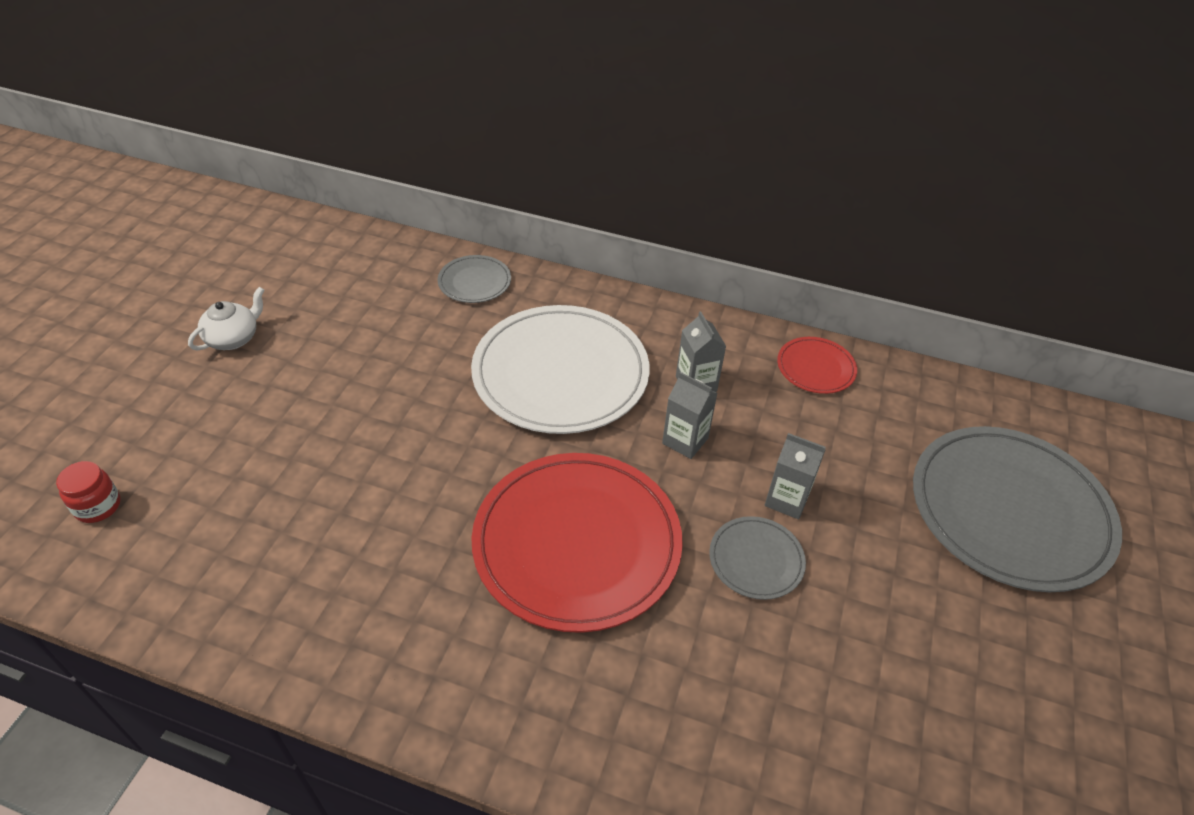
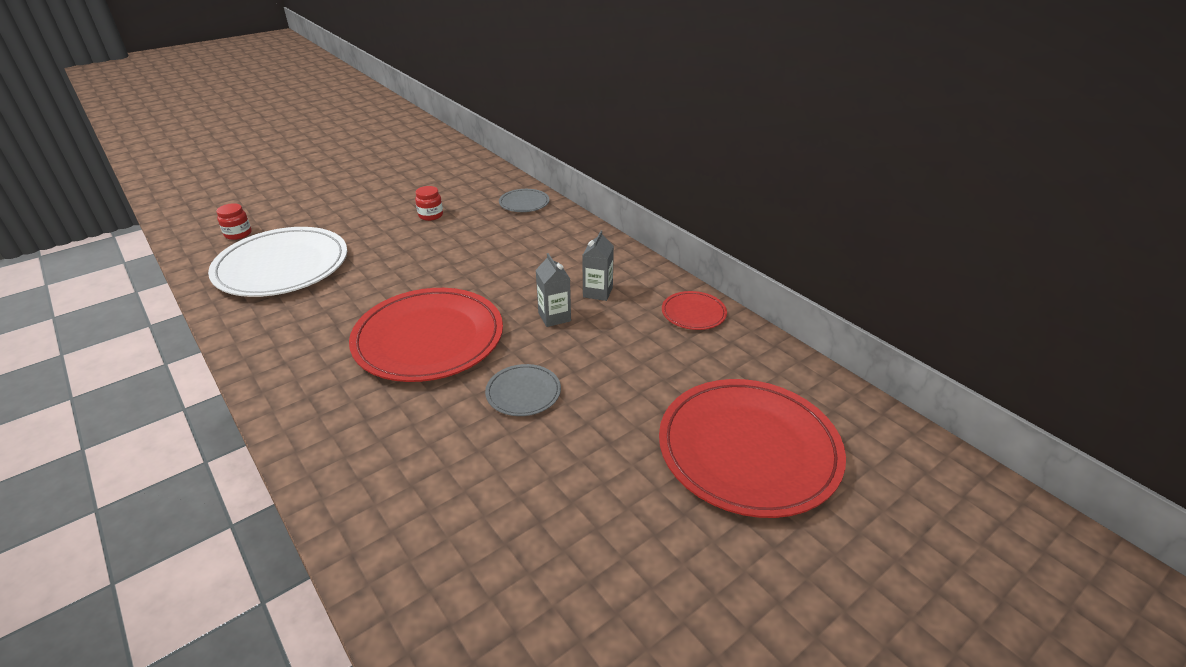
camera: 35 degrees right, 10 degrees down
white teapot [188,287,264,350] -> none
white plate [471,305,650,434] -> white plate moved to [208,227,347,297]
grey carton [765,433,826,519] -> none
grey plate [913,426,1122,592] -> red plate [659,379,846,518]
none -> red jar [415,186,443,221]

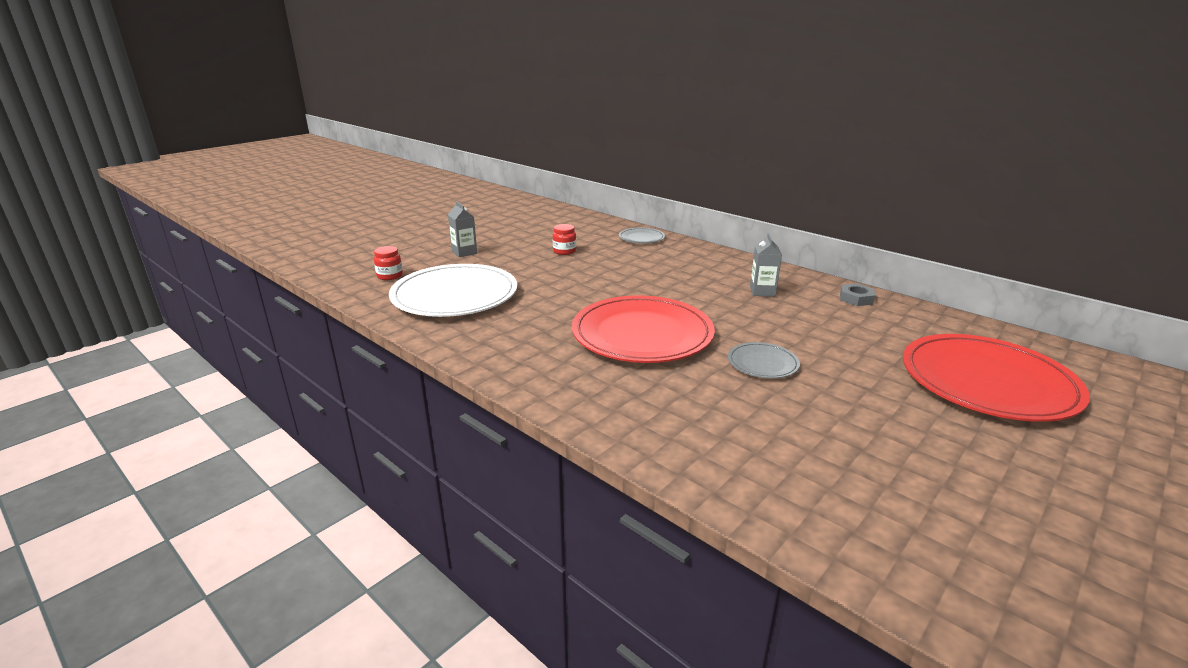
camera: 10 degrees left, 10 degrees down
grey carton [536,253,571,327] -> grey carton moved to [448,201,477,257]
red plate [662,291,727,330] -> grey nut [840,283,875,306]

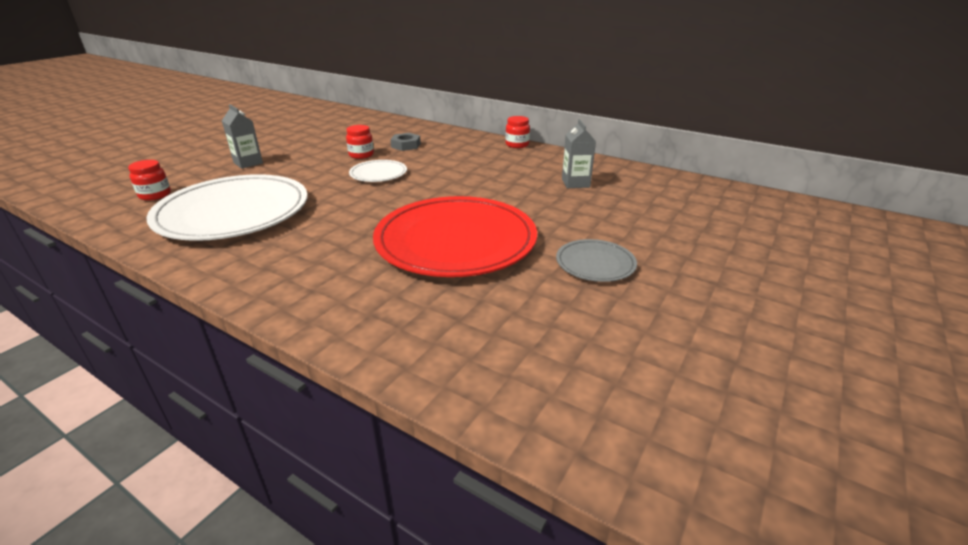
camera: 10 degrees left, 5 degrees up
grey plate [619,227,665,243] -> none
grey nut [840,283,875,306] -> grey nut moved to [390,133,421,151]
red plate [903,334,1090,422] -> none
none -> white plate [349,160,407,182]
none -> red jar [505,116,530,148]

